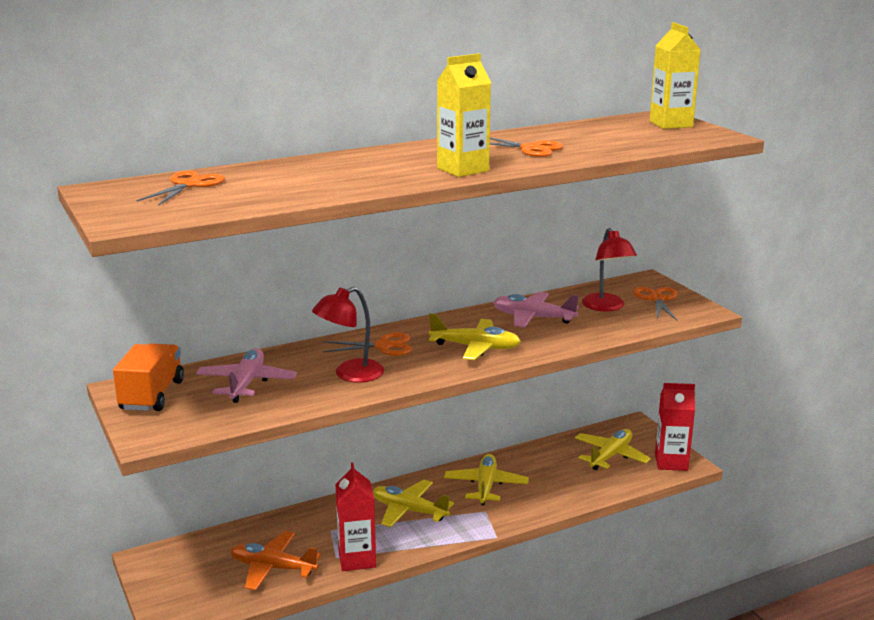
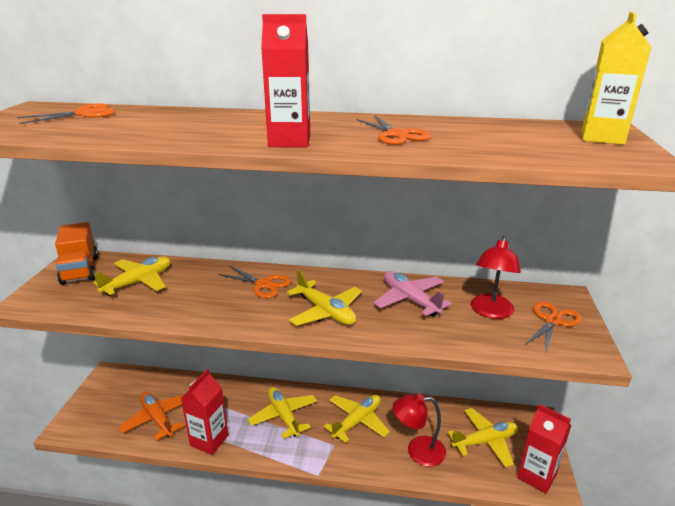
camera: 35 degrees right, 5 degrees up
orange truck [113,343,184,411] -> orange truck turned 120 degrees clockwise [55,222,98,285]
pink plane [196,348,297,403] -> yellow plane [93,256,171,296]
red lamp [312,287,384,382] -> red lamp moved to [393,394,446,467]
yellow carton [437,53,491,177] -> red carton [261,14,310,148]

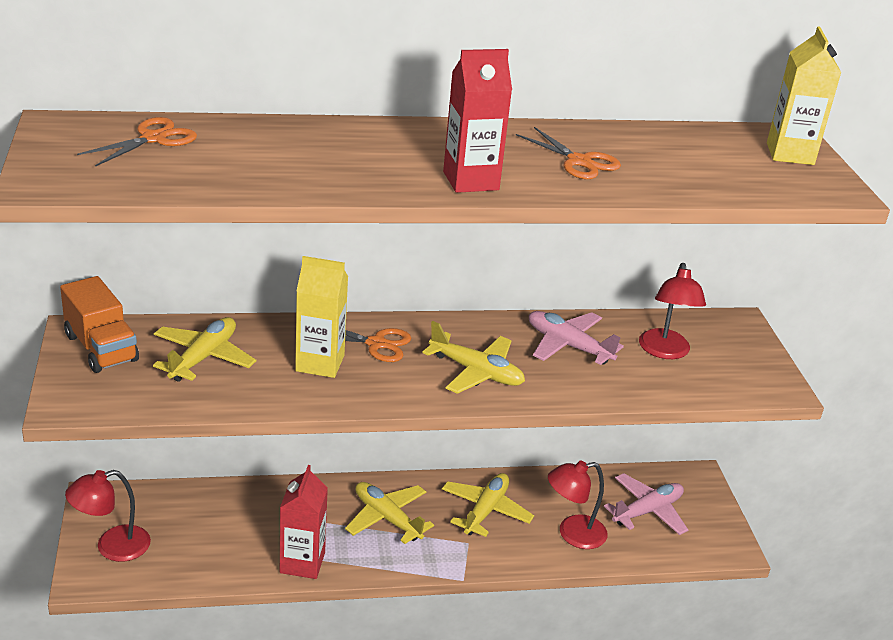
camera: 20 degrees left, 5 degrees up
orange plane [118,392,184,441] -> none
yellow plane [448,408,518,467] -> pink plane [604,473,688,535]
red carton [517,404,571,494] -> none
orange scissors [524,302,582,352] -> none
none -> red lamp [65,470,151,562]
none -> yellow carton [295,256,348,378]

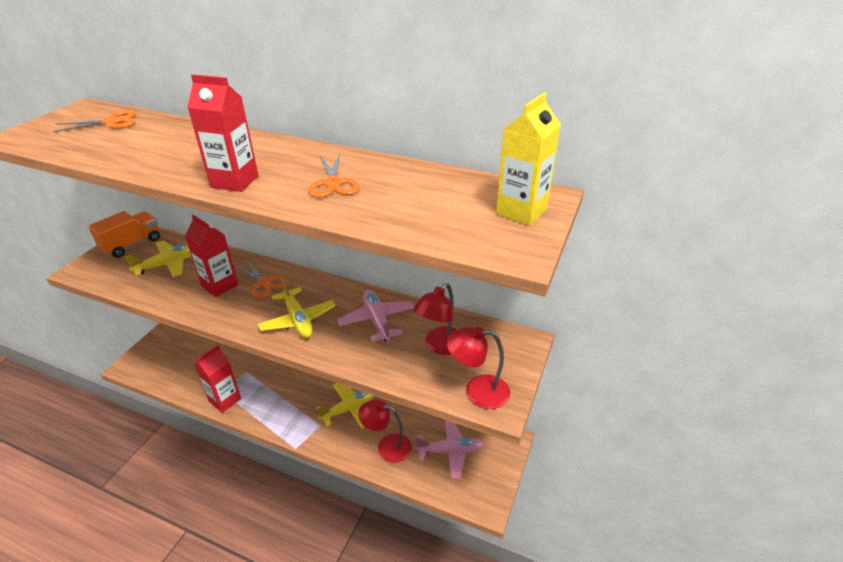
camera: 35 degrees right, 5 degrees up
orange truck [60,276,139,373] -> orange truck turned 135 degrees counterclockwise [88,211,160,258]
red lamp [65,470,151,562] -> red lamp moved to [447,327,510,409]
yellow carton [295,256,348,378] -> red carton [185,215,238,297]
yellow plane [345,482,434,544] -> none

